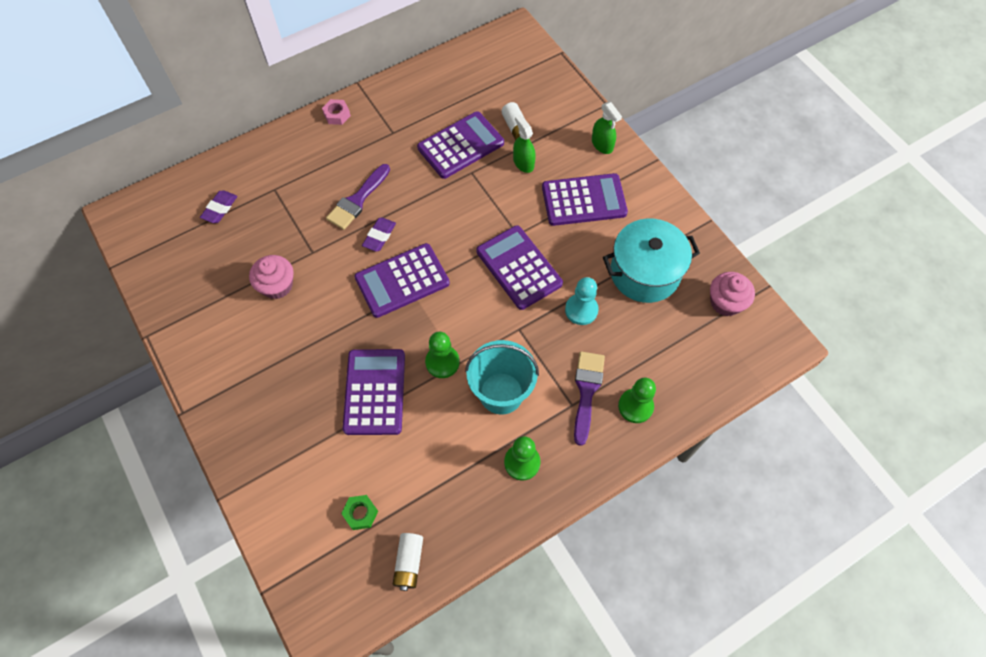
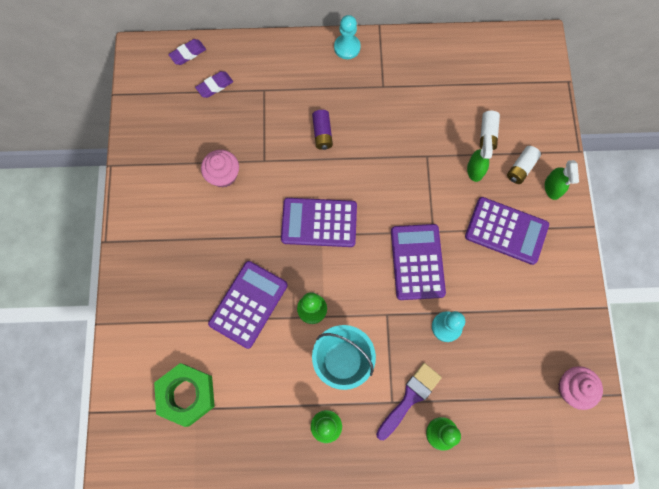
camera: 30 degrees right, 10 degrees up
pink nut [322,99,351,125] -> turquoise pawn [334,15,361,59]
purple brush [326,164,390,230] -> purple battery [312,110,333,150]
green nut [341,495,378,530] -> green nut [154,363,215,427], size x2.07
purple eraser [362,218,396,252] -> purple eraser moved to [168,39,206,65]
white battery [393,533,423,591] -> white battery moved to [507,146,541,184]
purple calculator [417,111,504,179] -> none
turquoise pot [603,218,700,303] -> none

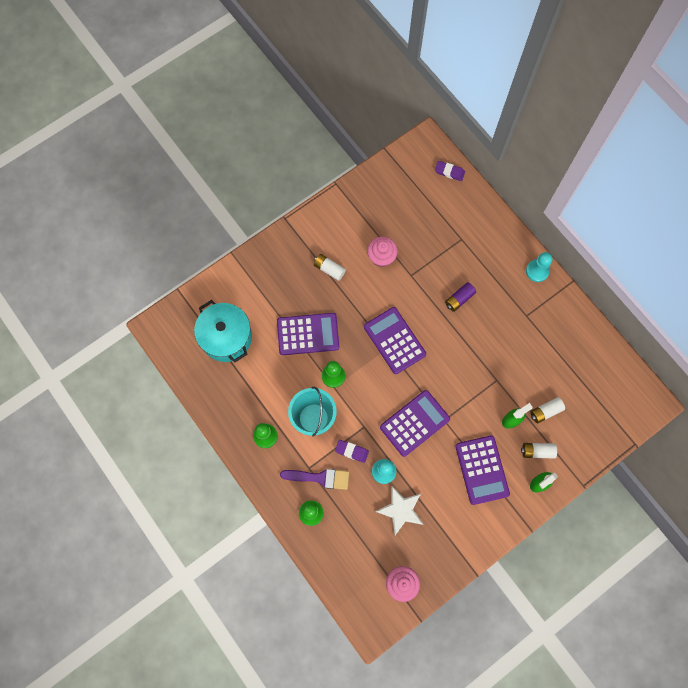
camera: 55 degrees right, 0 degrees up
green nut [154,363,215,427] -> turquoise pot [194,300,252,363]
purple eraser [195,71,233,98] -> purple eraser moved to [335,440,369,463]
none -> white battery [314,254,346,281]
none -> white star [375,486,424,535]

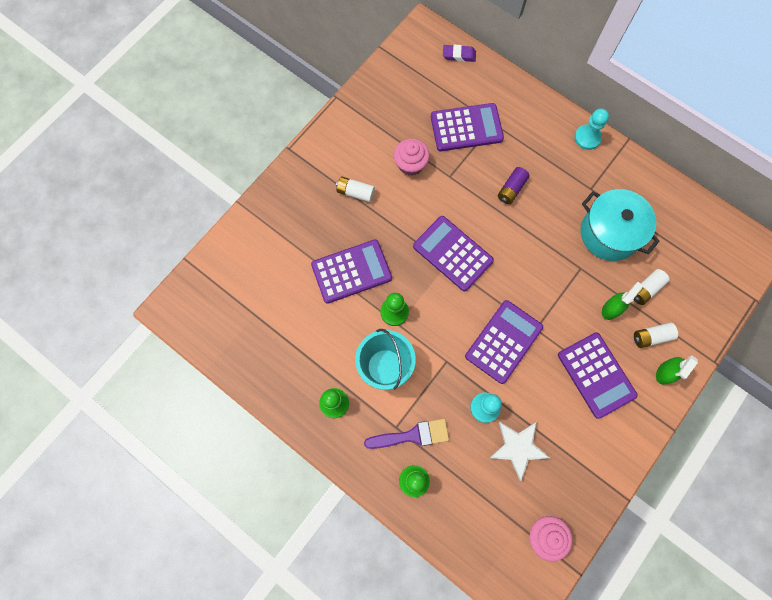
camera: 15 degrees left, 0 degrees up
turquoise pot [194,300,252,363] -> turquoise pot moved to [581,189,659,261]
purple eraser [335,440,369,463] -> none
none -> purple calculator [431,103,504,151]

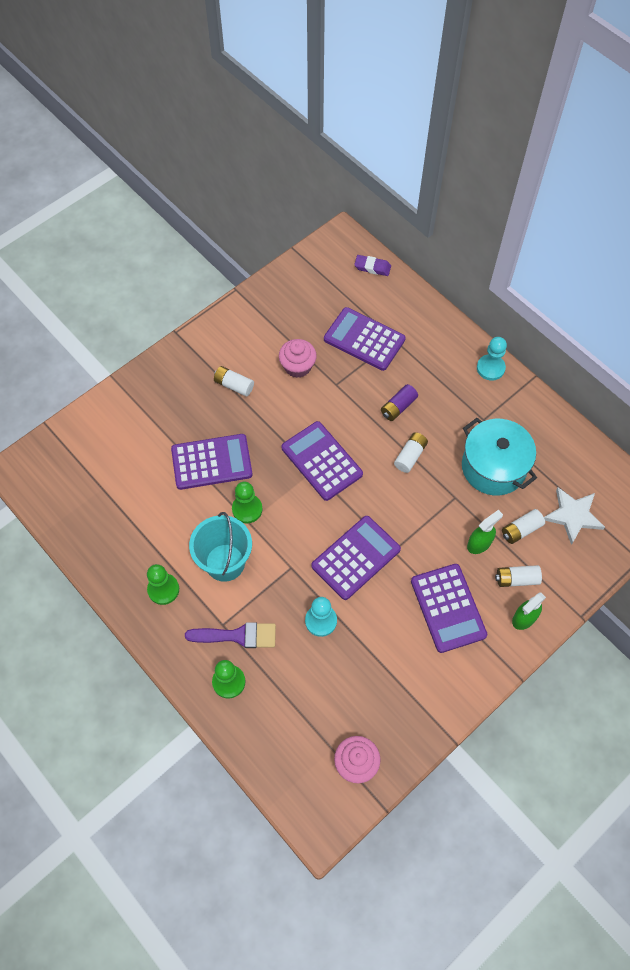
camera: 10 degrees right, 10 degrees down
purple calculator [431,103,504,151] -> purple calculator turned 150 degrees counterclockwise [324,307,406,371]
white star [489,422,550,481] -> white star moved to [544,487,605,545]
none -> white battery [394,432,428,473]

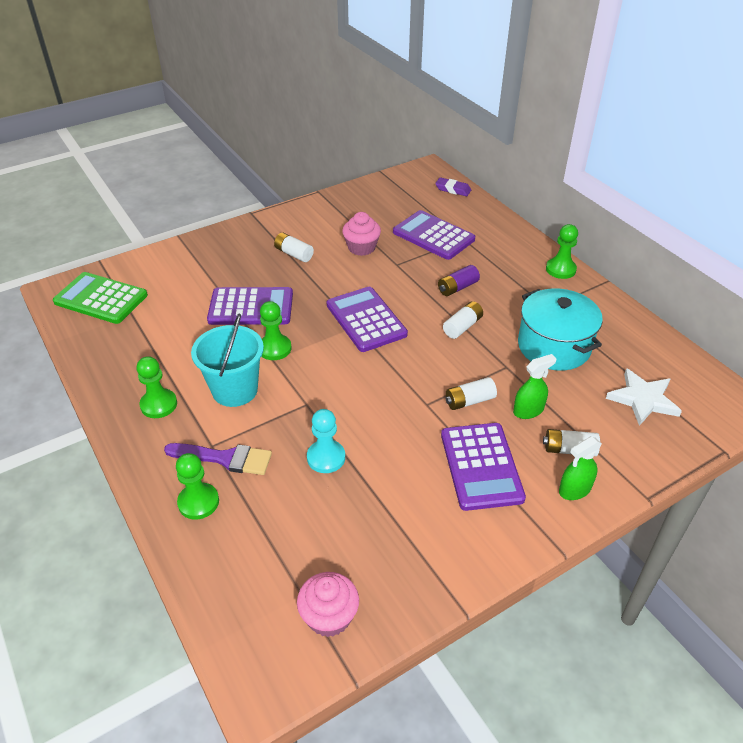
camera: 10 degrees right, 20 degrees down
purple calculator [311,516,401,600] -> none
turquoise pawn [477,337,507,381] -> green pawn [546,224,578,279]
white battery [502,509,545,544] -> white battery moved to [445,377,497,410]
none -> green calculator [53,272,148,324]

